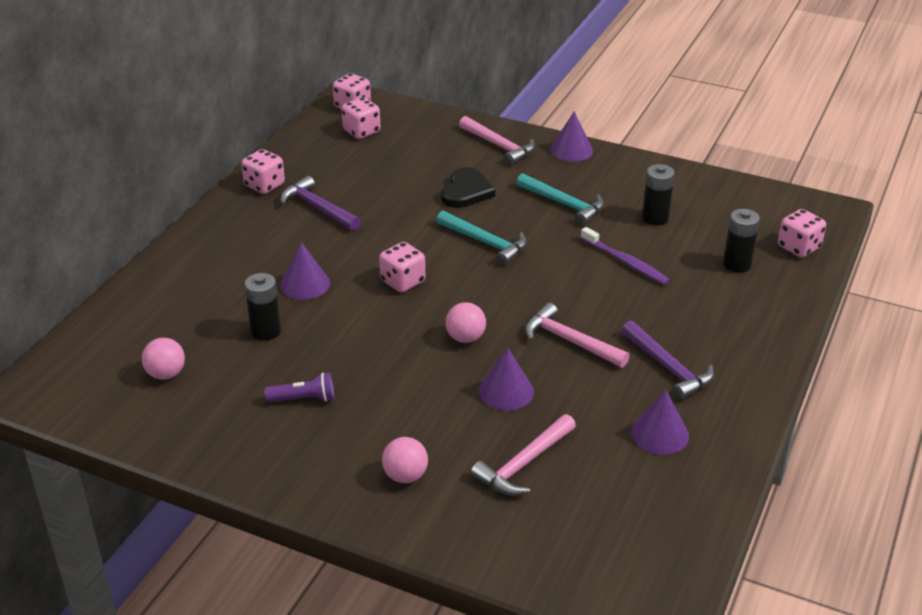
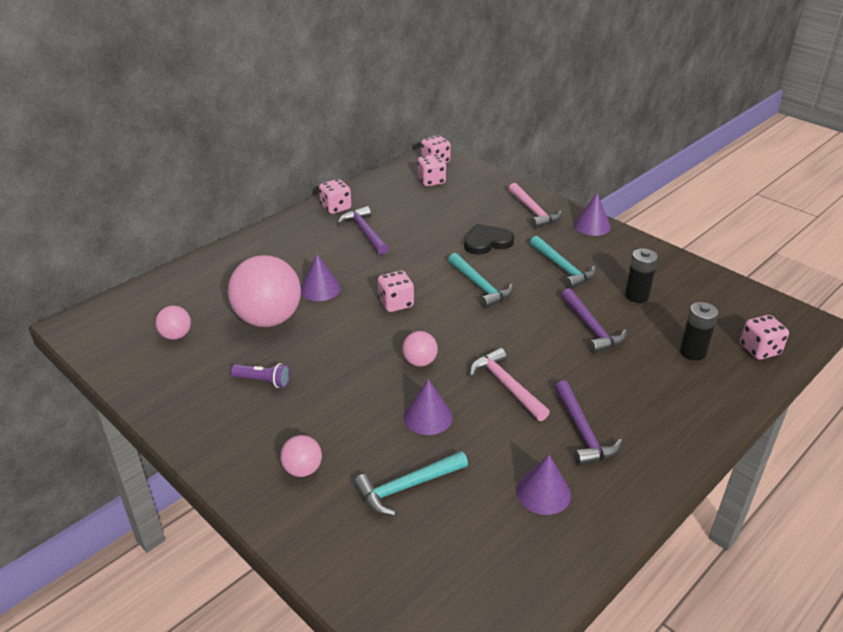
camera: 20 degrees right, 0 degrees up
black battery [245,273,281,341] -> pink ball [228,255,301,327]
black heart [441,167,495,208] -> black heart turned 150 degrees counterclockwise [464,224,514,255]
pink hammer [471,414,576,496] -> turquoise hammer [354,451,468,516]
purple toothbrush [581,227,670,285] -> purple hammer [561,288,627,353]

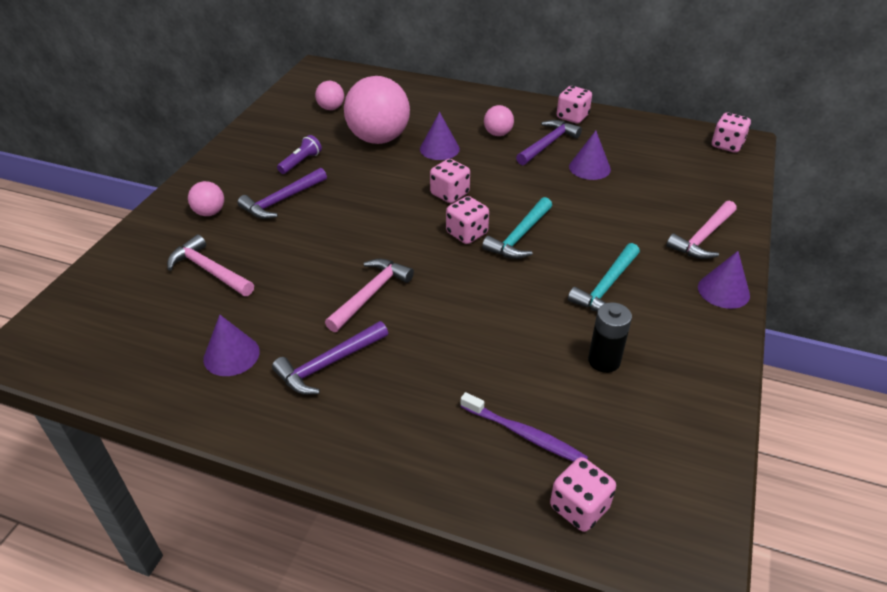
camera: 65 degrees right, 5 degrees up
purple flashlight [231,363,290,388] -> purple flashlight turned 135 degrees counterclockwise [277,135,322,174]
turquoise hammer [354,451,468,516] -> pink hammer [167,235,254,296]
pink ball [402,331,438,367] -> pink ball moved to [484,105,514,136]
purple cone [403,379,453,435] -> purple cone moved to [569,131,611,180]
pink dice [417,154,446,186] -> pink dice moved to [446,196,489,244]
black heart [464,224,514,255] -> none
purple hammer [561,288,627,353] -> purple hammer moved to [237,168,327,219]
black battery [680,302,718,361] -> purple toothbrush [460,392,588,461]

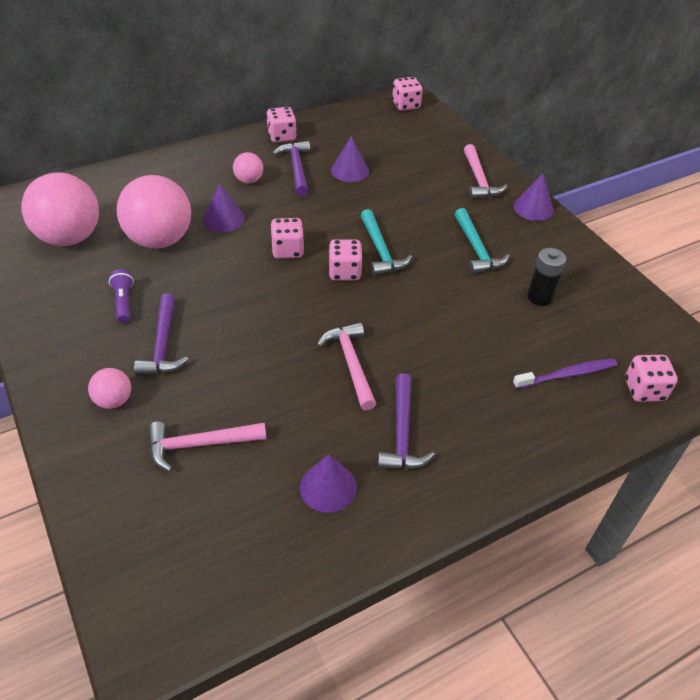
camera: 50 degrees left, 5 degrees up
pink ball [315,81,344,110] -> pink ball [21,172,99,246], size x2.13

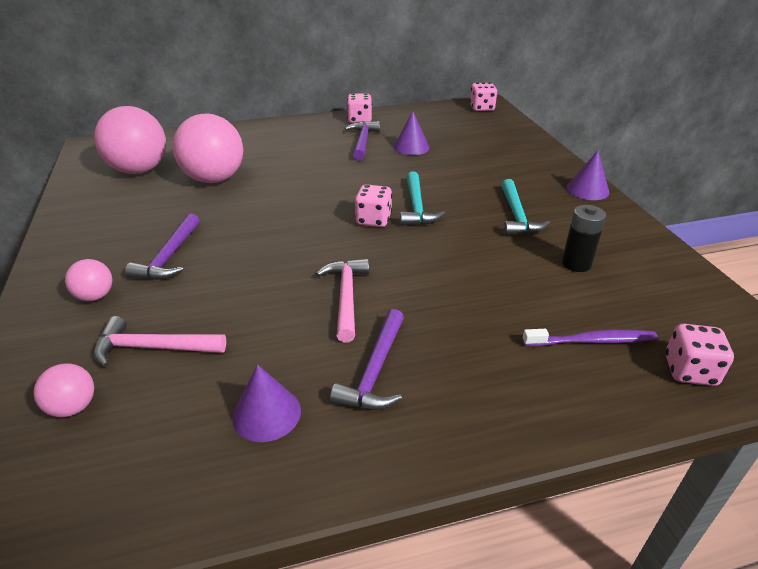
camera: 15 degrees right, 10 degrees down
purple flashlight [109,269,134,323] -> none
purple cone [203,183,245,232] -> none
pink ball [233,152,263,183] -> pink ball moved to [33,363,94,417]
pink dice [271,218,304,259] -> none
pink hammer [464,144,507,199] -> none

